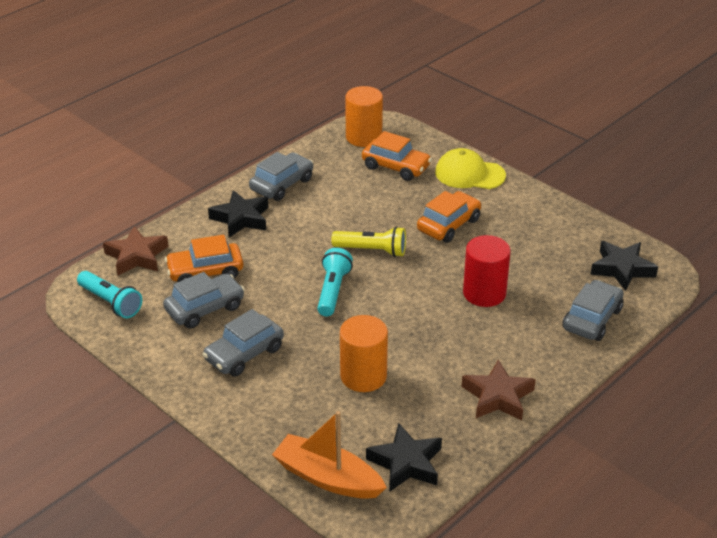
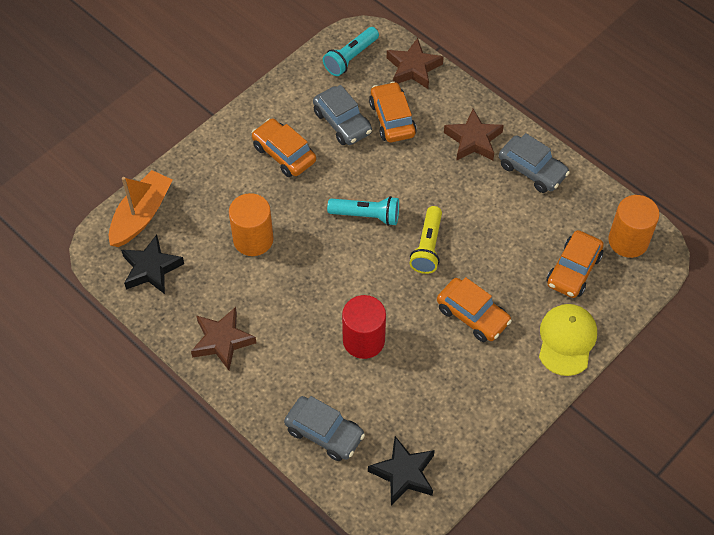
camera: 90 degrees right, 20 degrees up
grey car [202,309,284,377] -> orange car [252,118,316,177]
black star [208,190,268,237] -> brown star [444,109,504,161]

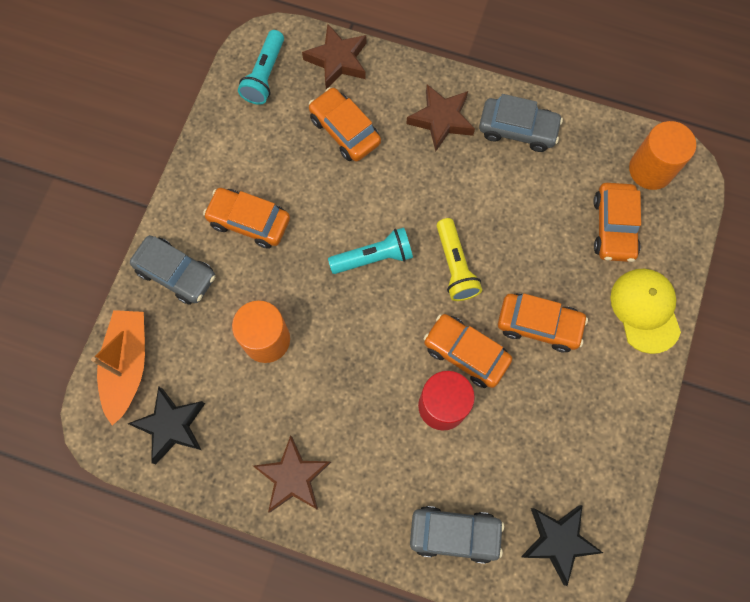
camera: 25 degrees left, 15 degrees up
grey car [313,85,372,145] -> grey car moved to [130,235,215,305]
none -> orange car [423,314,512,388]

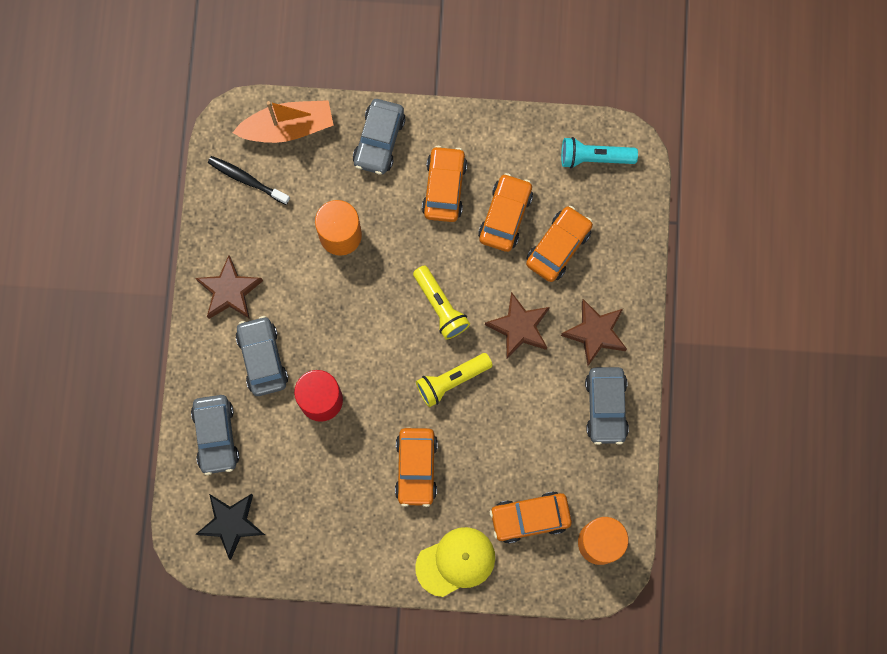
camera: 75 degrees right, 5 degrees up
black star [128,386,205,464] -> black toothbrush [208,156,290,205]
brown star [302,24,366,89] -> brown star moved to [485,292,550,359]
turquoise flashlight [328,227,413,274] -> yellow flashlight [413,265,470,340]
orange car [423,314,512,388] -> orange car moved to [478,173,533,252]
none -> grey car [236,316,288,396]

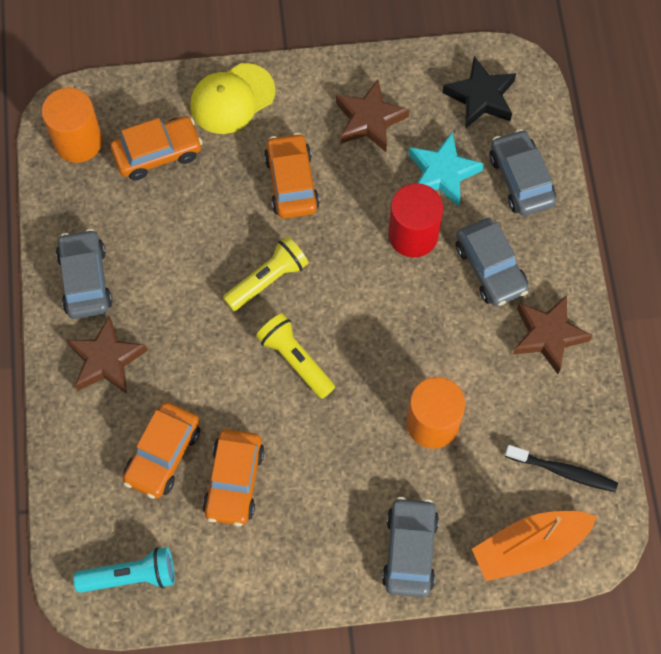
camera: 170 degrees right, 10 degrees down
orange car [422,146,467,222] -> none
brown star [485,292,550,359] -> brown star moved to [336,80,410,152]
none -> turquoise star [408,132,484,207]

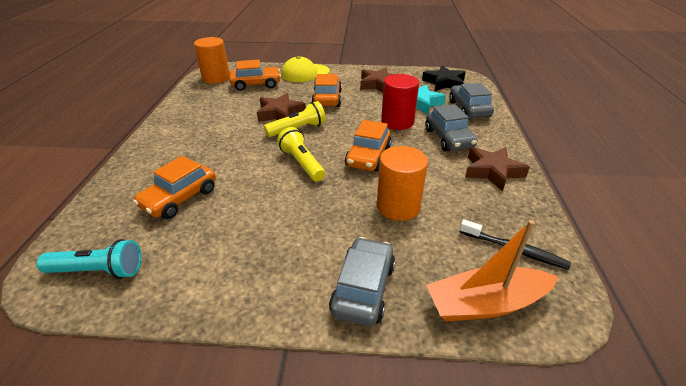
camera: 10 degrees right, 30 degrees down
grey car [56,229,112,319] -> none
brown star [66,315,148,394] -> brown star moved to [257,93,306,122]
orange car [203,429,265,526] -> orange car moved to [345,120,392,172]

